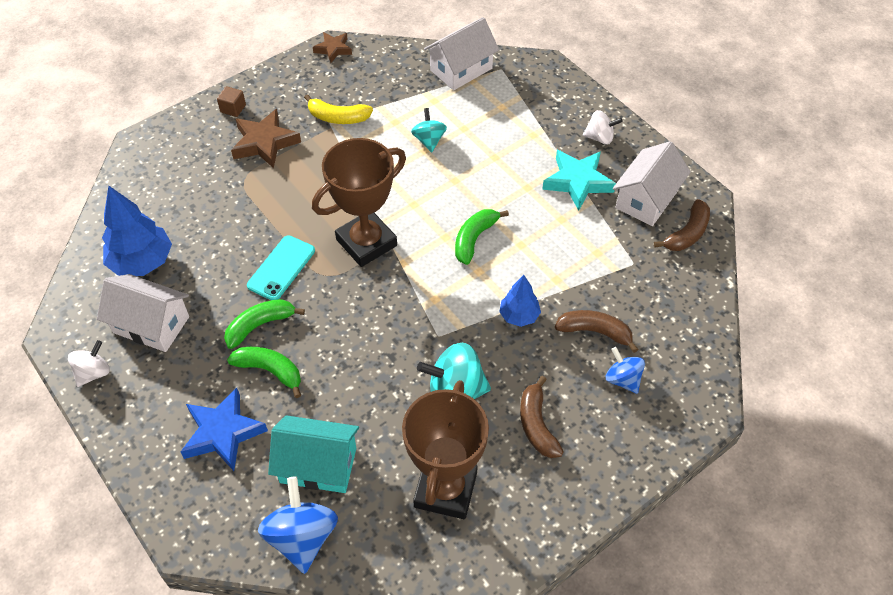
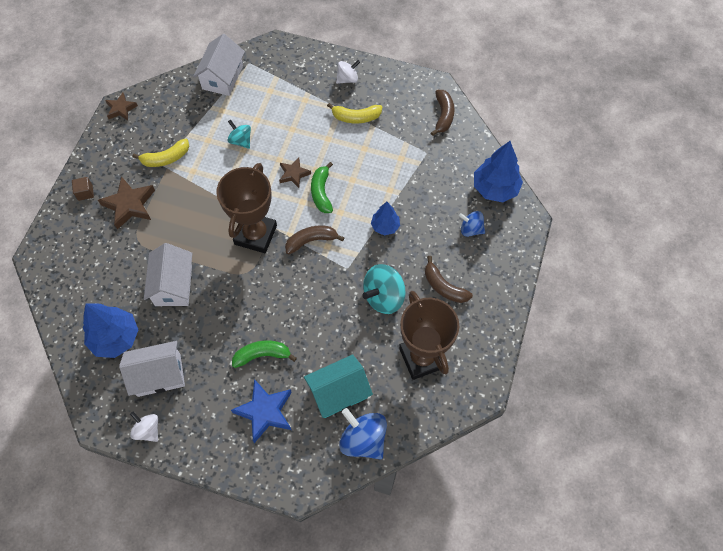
camera: 35 degrees left, 10 degrees up
white spinning top [68,340,110,387] -> white spinning top turned 45 degrees counterclockwise [130,412,158,442]
green banana [224,299,305,349] -> none
turquoise phone [247,235,315,300] -> none
turquoise star [542,150,616,211] -> yellow banana [327,103,382,124]
brown banana [555,310,639,353] -> brown banana moved to [285,226,344,254]
white house [613,141,691,226] -> white house moved to [144,243,192,306]
none -> brown star [279,158,311,188]
none -> blue tree [474,141,523,202]

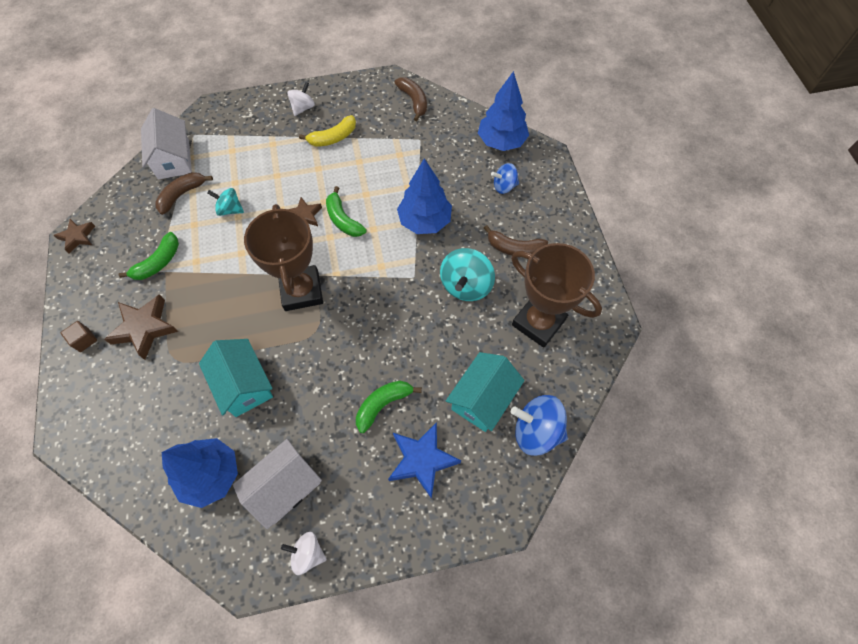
camera: 30 degrees left, 0 degrees up
yellow banana [133,138,189,167] -> green banana [119,232,179,280]
white house [144,243,192,306] -> turquoise house [199,339,273,417]
brown banana [285,226,344,254] -> brown banana moved to [155,172,213,215]
blue tree [371,202,400,235] -> blue tree [397,159,452,234], size x1.70

